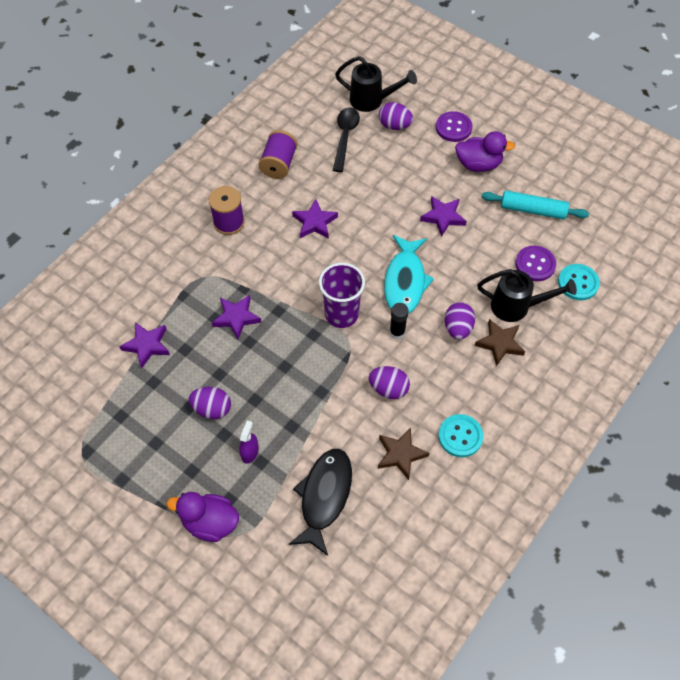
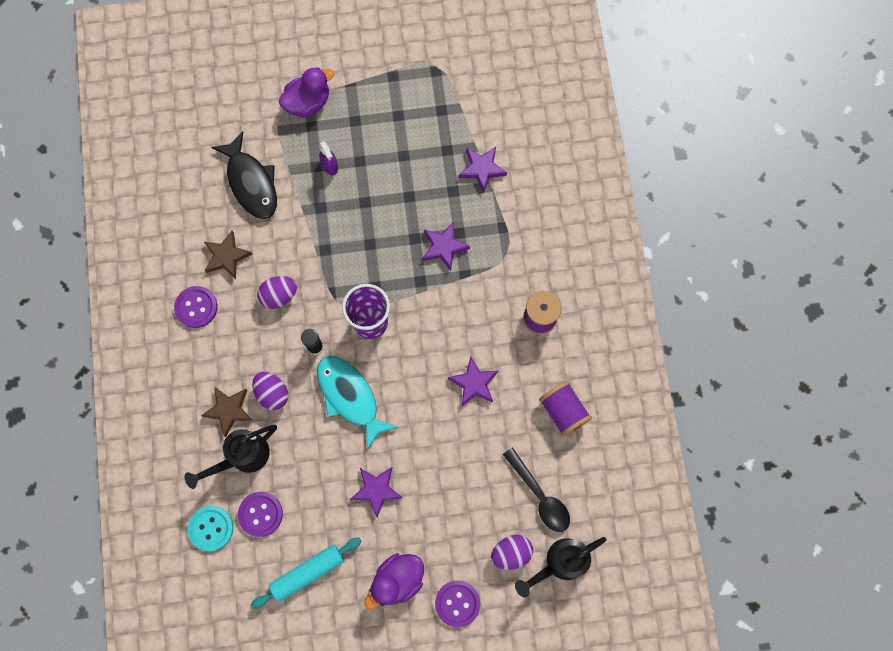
camera: 135 degrees right, 15 degrees up
purple egg [188,387,231,419] -> none
turquoise button [438,414,483,457] -> purple button [174,286,217,328]

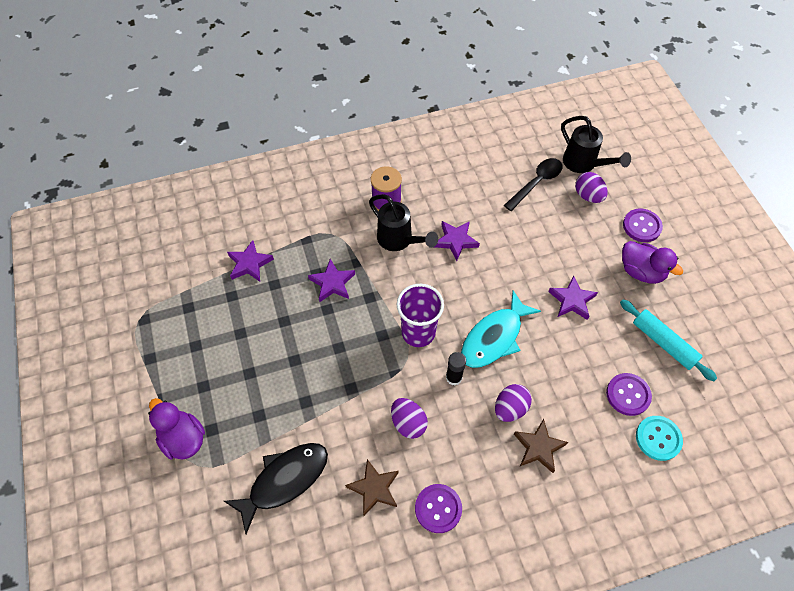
camera: 100 degrees left, 15 degrees down
black watering can [184,424,277,489] -> black watering can moved to [369,194,438,251]
purple spray bottle [319,141,338,175] -> none
purple spool [539,381,592,437] -> none

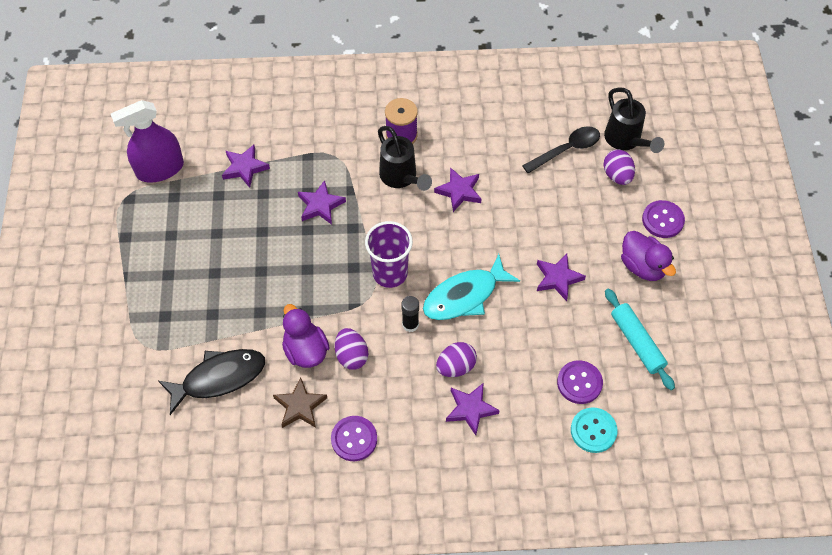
camera: 15 degrees right, 0 degrees up
purple duck [148,398,205,460] -> purple duck moved to [282,304,330,368]
brown star [514,419,568,473] -> purple star [446,383,500,435]
none -> purple spray bottle [111,100,184,183]

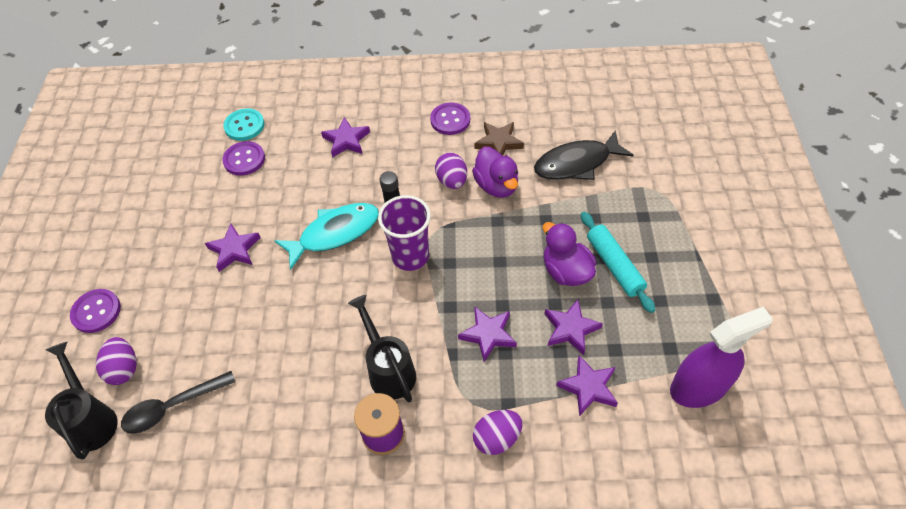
camera: 175 degrees left, 5 degrees down
purple star [434,167,481,212] -> purple star moved to [545,299,603,355]
purple egg [436,342,477,377] -> purple egg moved to [473,410,522,455]
turquoise rolling pin [605,289,675,390] -> turquoise rolling pin moved to [581,212,655,313]
purple duck [621,231,676,281] -> purple duck moved to [543,222,596,286]

